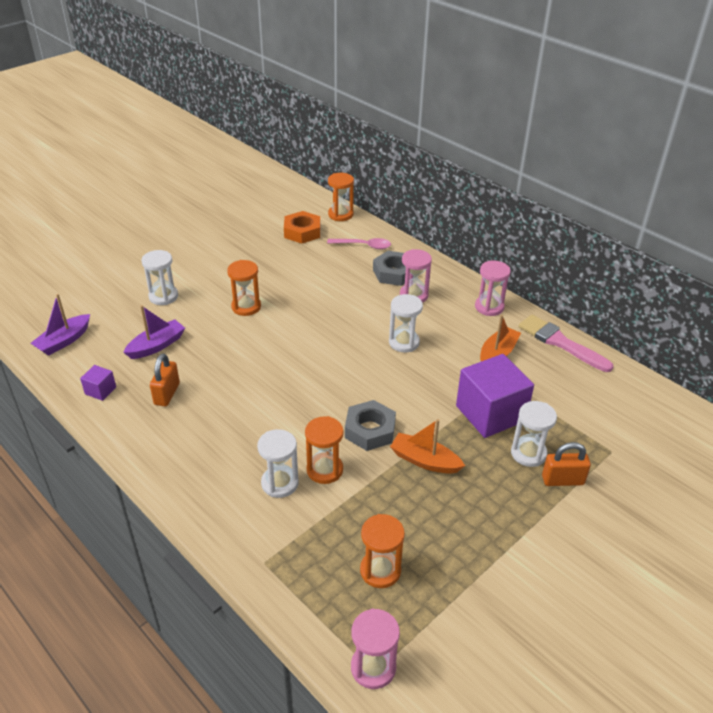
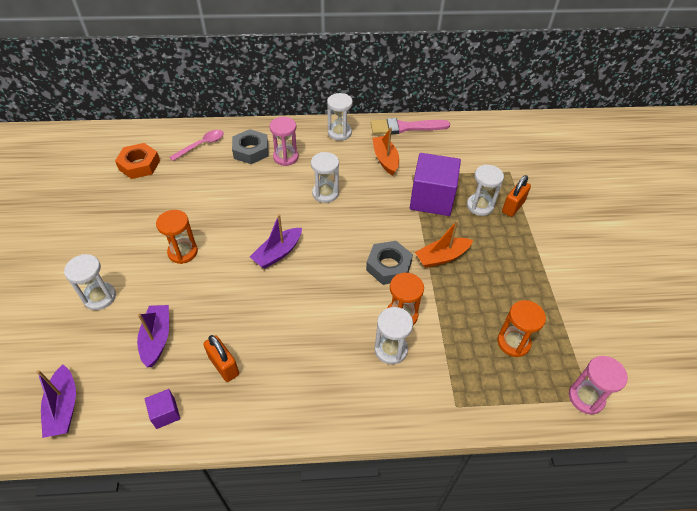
camera: 50 degrees left, 10 degrees up
orange hourglass [328,173,354,221] -> none
pink hourglass [475,261,511,316] -> white hourglass [327,93,353,141]
none -> purple boat [250,214,302,269]

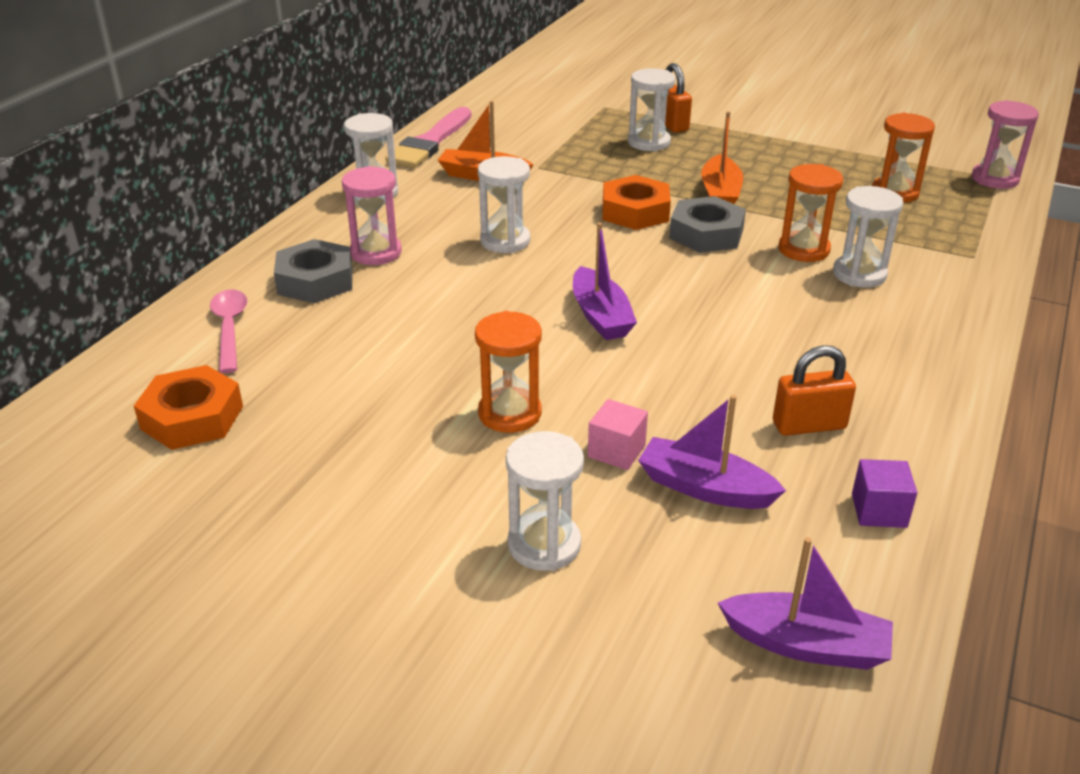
camera: 60 degrees left, 15 degrees down
purple cube [410,153,461,216] -> none
none -> pink cube [588,399,648,470]
none -> orange nut [603,175,671,230]

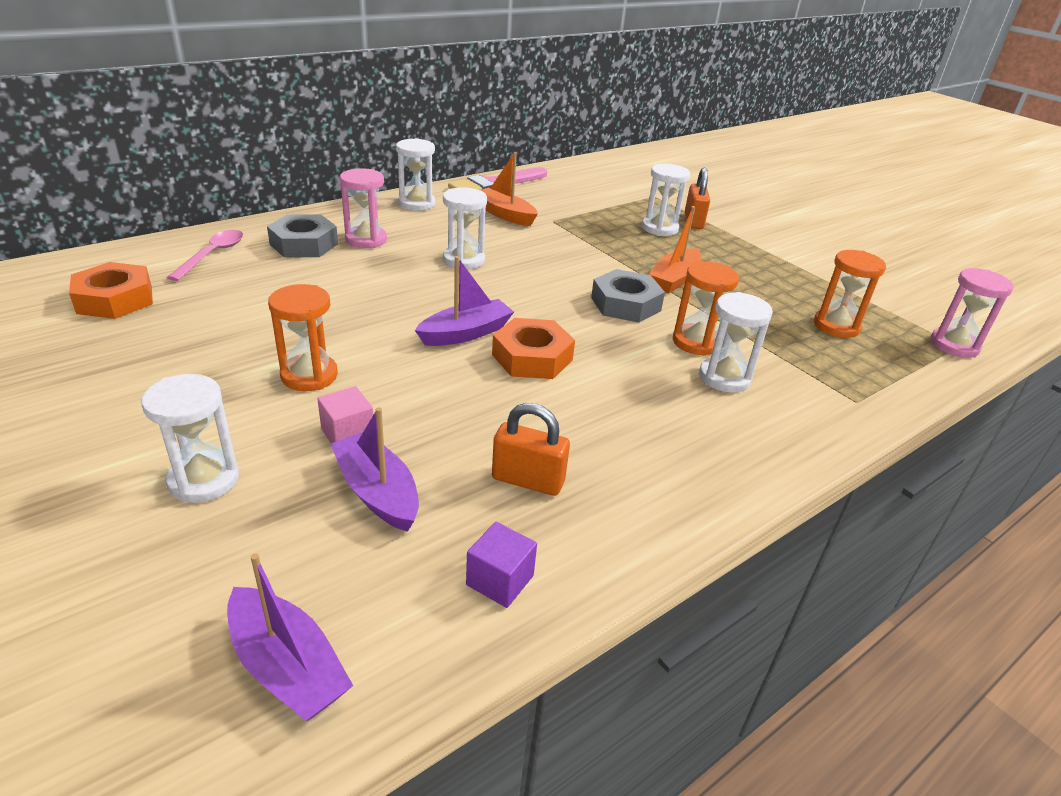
camera: 25 degrees right, 0 degrees up
purple boat [573,222,637,340] -> purple boat turned 135 degrees counterclockwise [415,256,514,346]
orange nut [603,175,671,230] -> orange nut moved to [492,318,575,379]

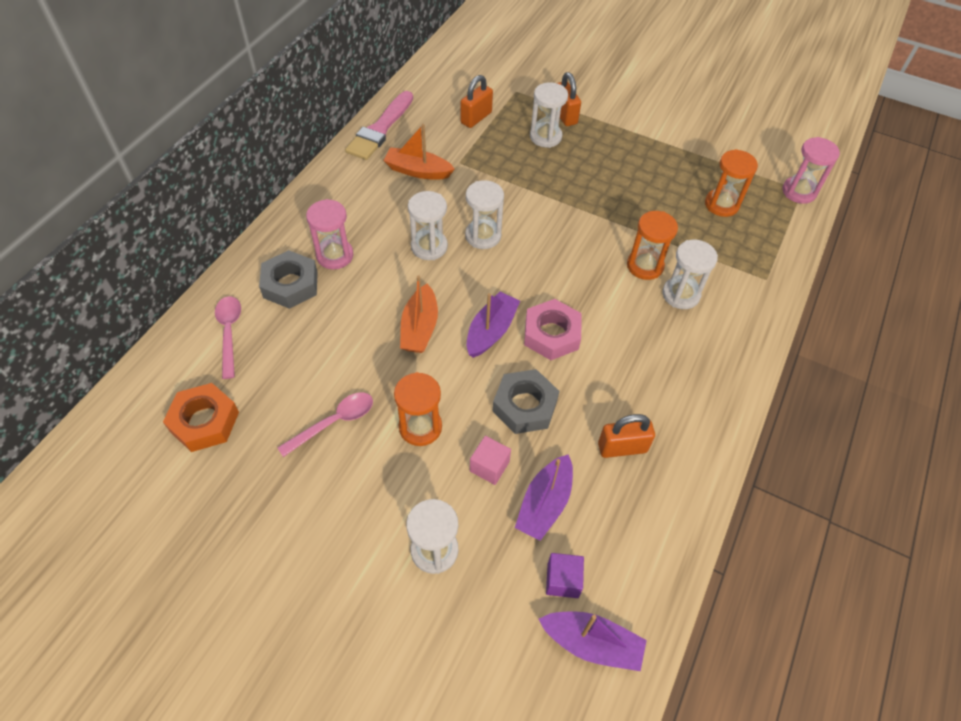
camera: 25 degrees left, 20 degrees up
purple boat [331,407,419,532] -> purple boat turned 90 degrees counterclockwise [515,454,573,541]
white hourglass [396,138,435,211] -> white hourglass moved to [465,180,504,249]
purple cube [466,522,537,608] -> purple cube moved to [546,553,584,598]
orange nut [492,318,575,379] -> pink nut [524,299,582,360]
grey nut [591,269,665,323] -> grey nut moved to [493,369,559,434]
orange boat [649,206,701,294] -> orange boat moved to [400,275,438,353]
none -> pink spoon [277,393,373,457]
none -> orange padlock [461,75,493,128]

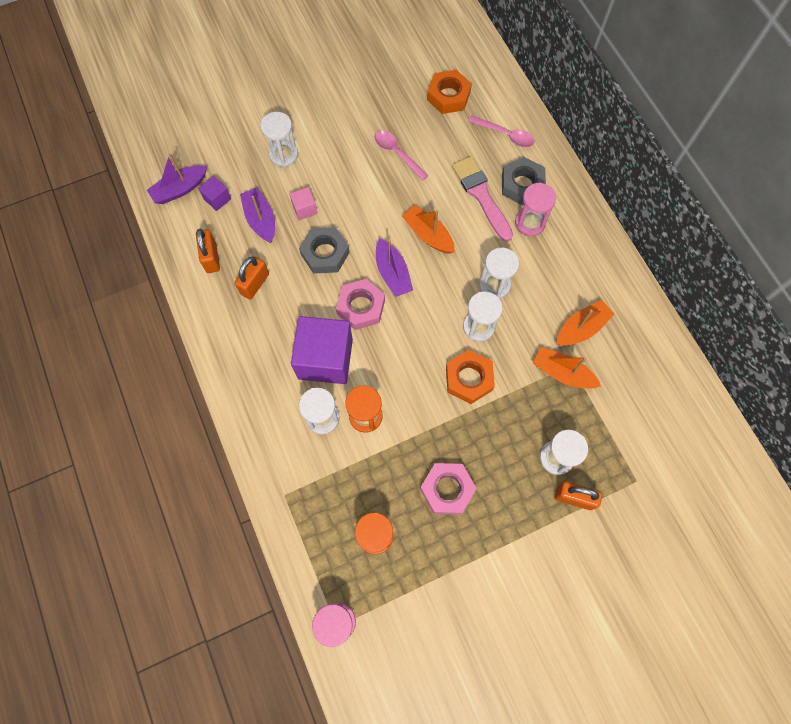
camera: 130 degrees right, 15 degrees up
pink spoon [277,393,373,457] -> pink spoon turned 135 degrees clockwise [375,130,429,181]
pink brush [345,91,413,160] -> pink brush moved to [452,156,513,242]
orange hourglass [394,372,442,446] -> none
orange padlock [461,75,493,128] -> orange padlock moved to [196,229,220,273]
none -> purple cube [291,316,353,384]
none -> pink nut [420,463,477,515]
none -> orange nut [446,350,495,404]
none -> orange boat [533,347,601,389]

